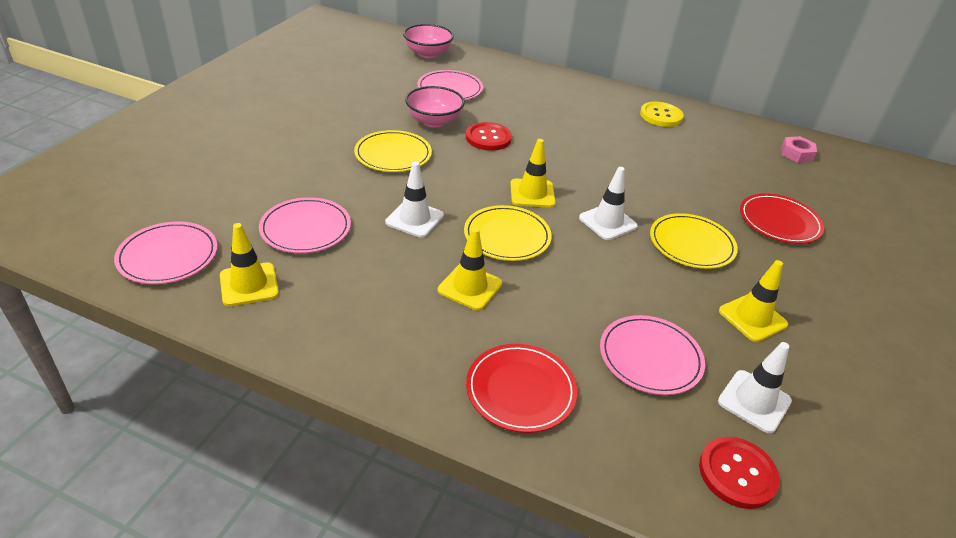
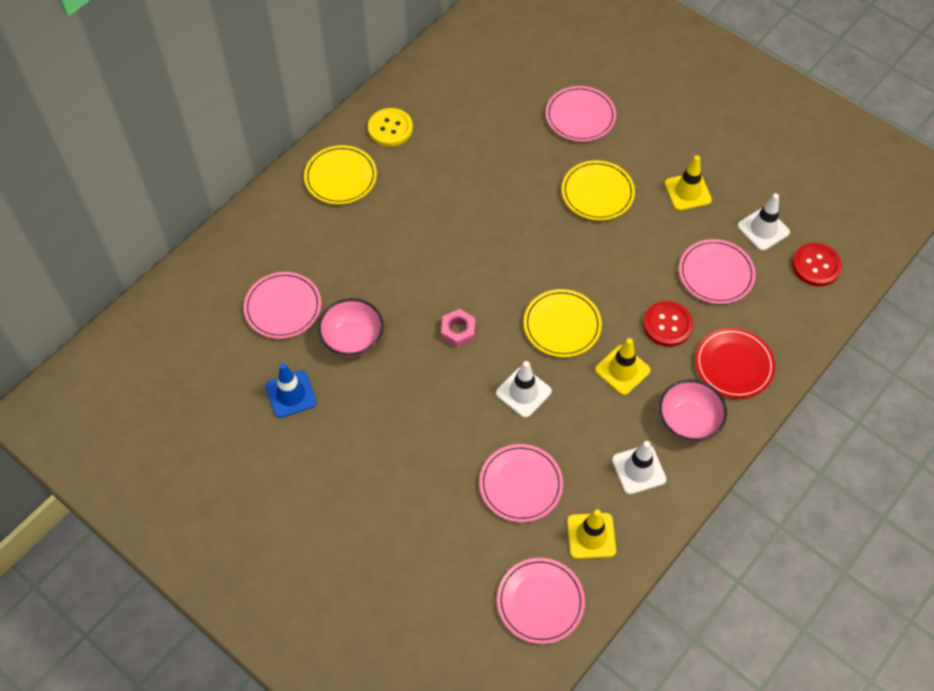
camera: 70 degrees left, 20 degrees up
yellow plate [354,130,432,172] -> yellow plate moved to [304,145,377,205]
pink bowl [403,24,454,58] -> pink bowl moved to [659,379,727,442]
red button [466,122,512,151] -> red button moved to [643,301,693,346]
yellow traffic cone [510,139,556,208] -> none
white traffic cone [579,167,638,240] -> white traffic cone moved to [612,441,666,495]
red plate [740,193,824,244] -> pink plate [546,86,616,142]
pink nut [781,136,817,163] -> pink nut moved to [441,309,475,348]
none -> blue traffic cone [265,363,317,418]

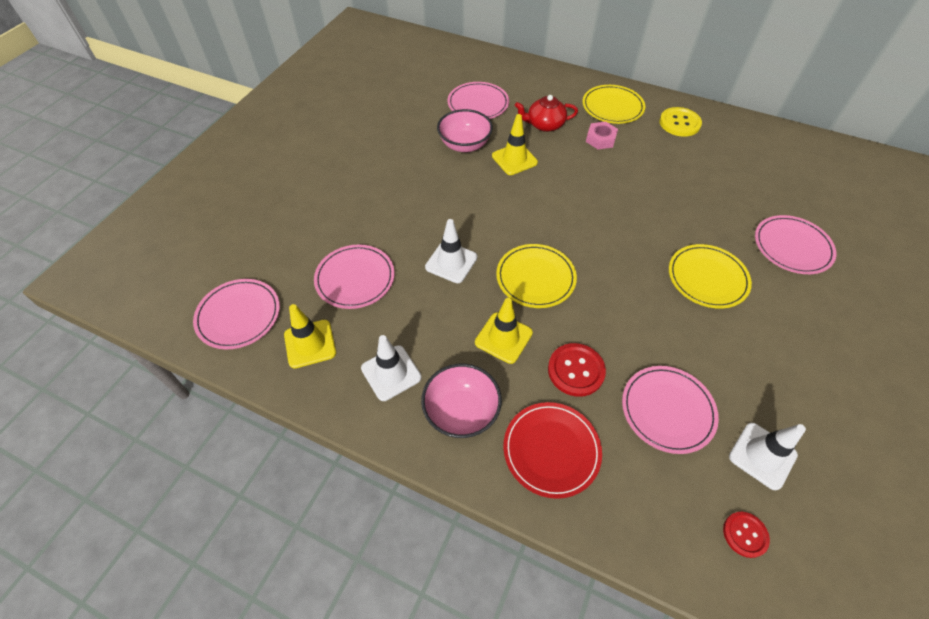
camera: 75 degrees right, 5 degrees down
blue traffic cone [265,363,317,418] -> none
pink nut [441,309,475,348] -> pink nut moved to [586,122,618,149]
yellow traffic cone [665,155,712,211] -> yellow traffic cone moved to [492,114,538,175]
red button [792,243,842,286] -> red button [723,512,770,558], size x0.64
none -> red teapot [515,95,578,132]

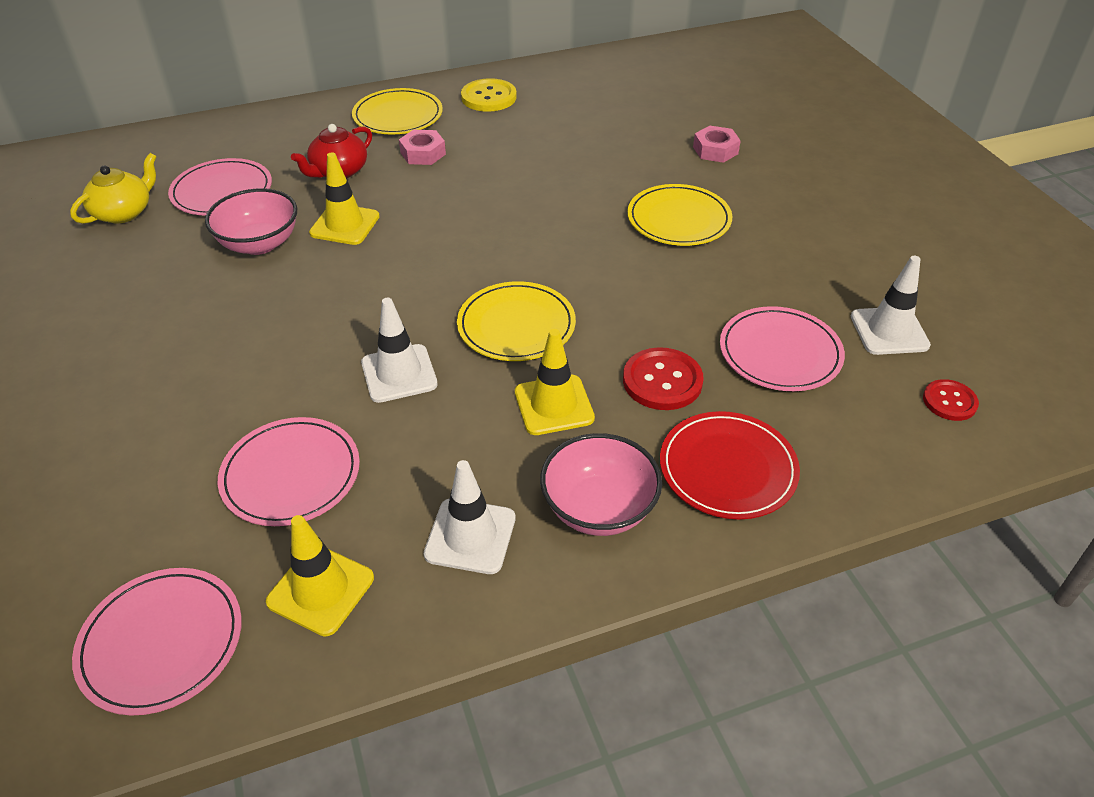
camera: 45 degrees left, 10 degrees down
pink plate [755,215,837,274] -> pink nut [693,126,741,163]
none -> yellow teapot [70,153,157,224]

